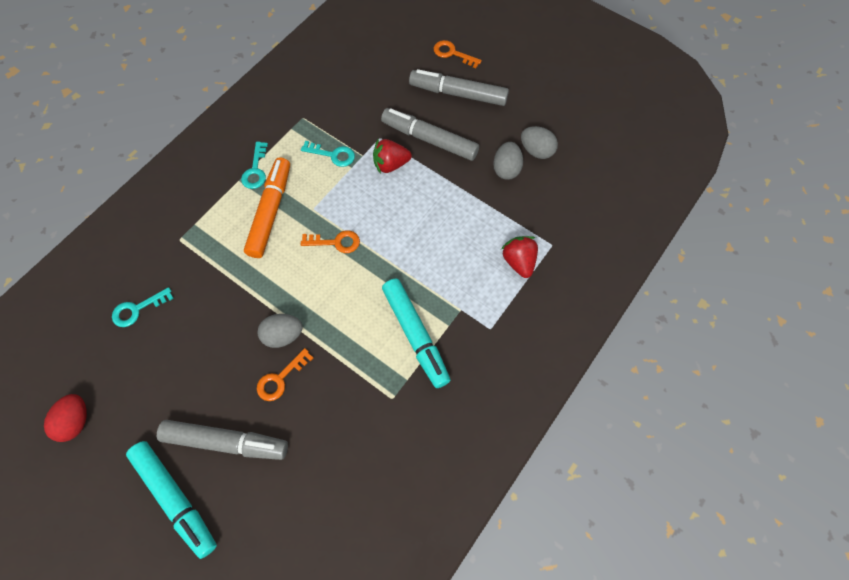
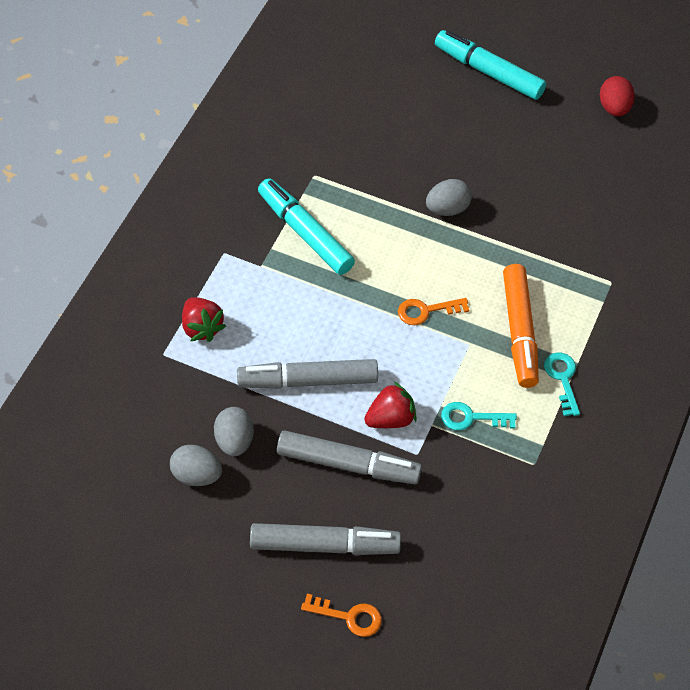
camera: 165 degrees right, 10 degrees down
turquoise key [112,287,174,327] -> none
grey marker [157,420,288,460] -> grey marker moved to [237,359,378,389]
orange key [257,348,313,401] -> none

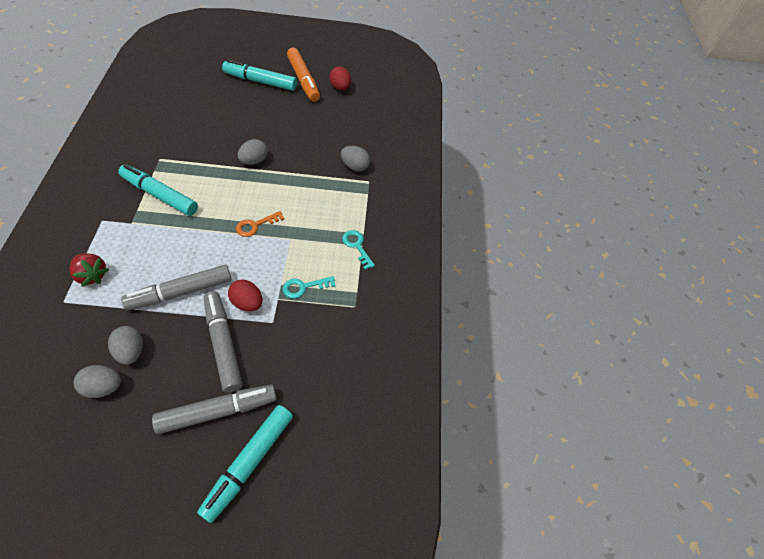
camera: 25 degrees left, 0 degrees up
grey marker [277,430,422,484] -> grey marker turned 105 degrees counterclockwise [204,291,242,393]
orange key [301,594,382,637] -> turquoise marker [197,405,293,523]
red strawberry [364,381,417,428] -> red egg [228,280,262,311]
orange marker [503,264,539,388] -> orange marker moved to [287,48,320,102]
none -> grey egg [341,146,370,171]

